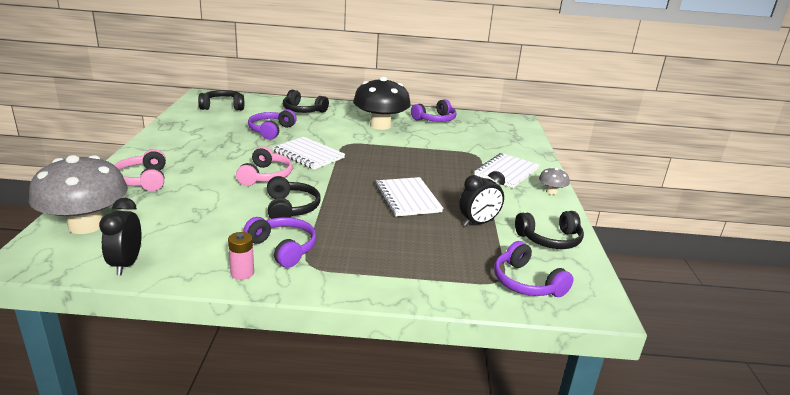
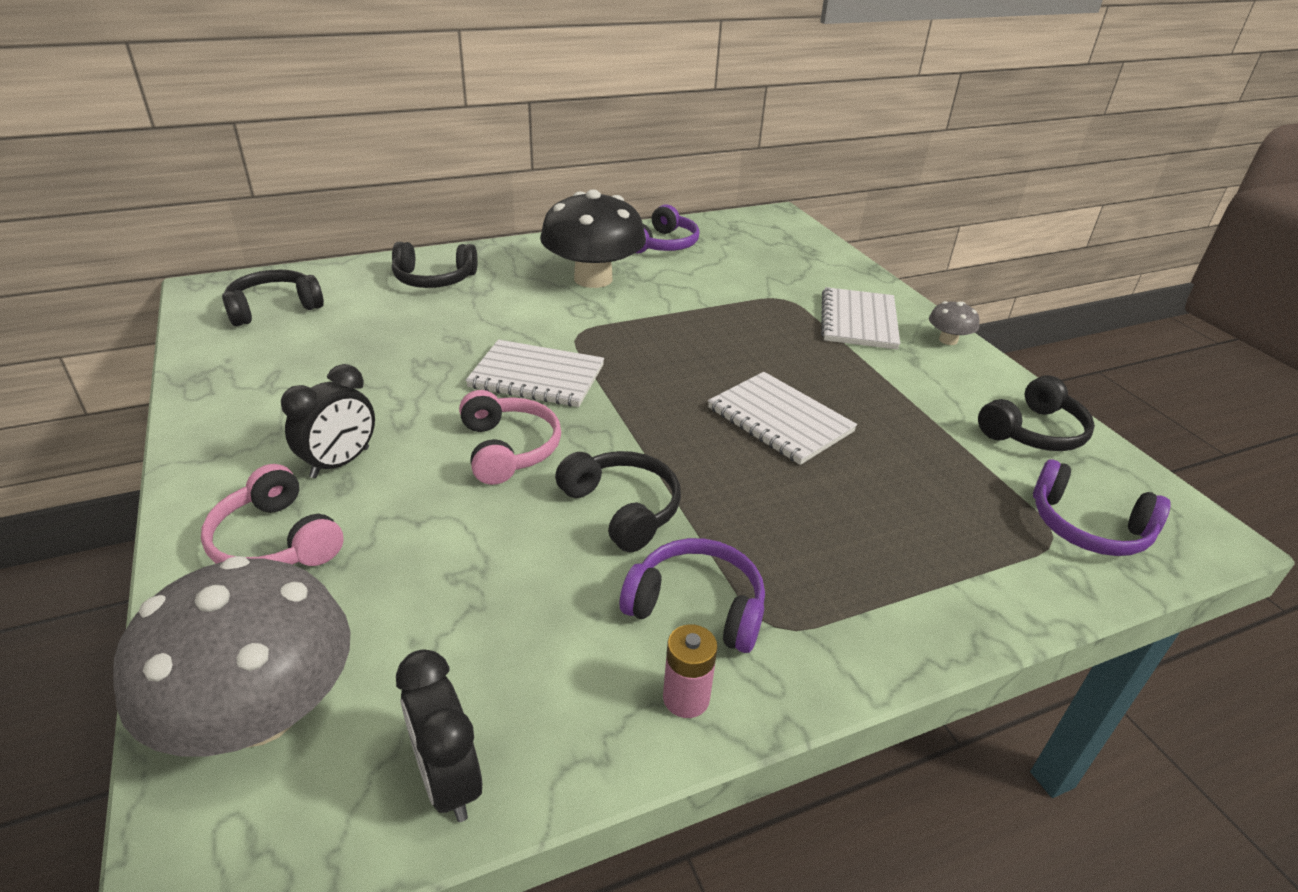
camera: 25 degrees left, 10 degrees up
purple headphones [248,109,297,140] -> none
black clock [459,171,505,226] -> black clock moved to [281,364,375,478]

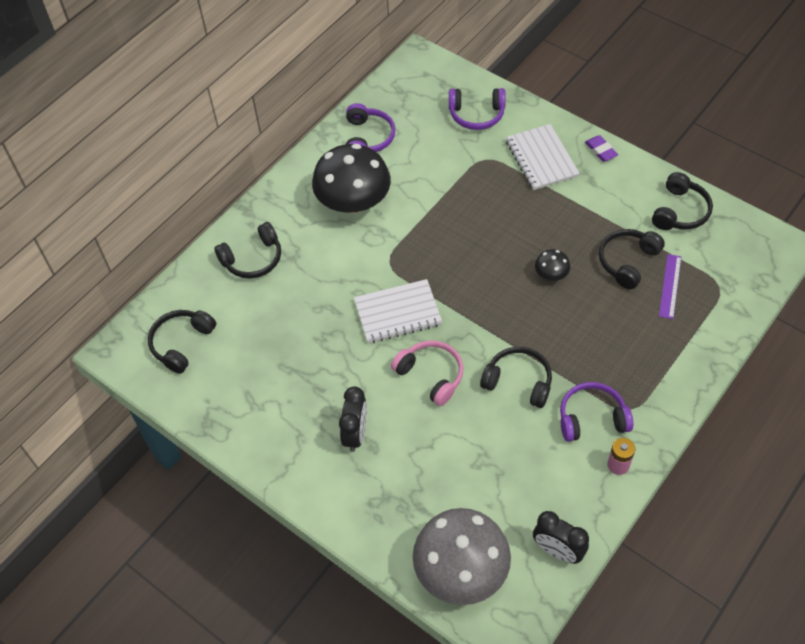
camera: 25 degrees left, 20 degrees up
pink headphones [201,464,344,566] -> none
white notebook [708,372,857,465] -> black mushroom [535,249,570,281]
grey mushroom [929,301,980,345] -> purple eraser [585,135,618,162]
purple headphones [1033,459,1170,556] -> purple headphones moved to [449,88,506,130]
none -> black headphones [599,229,665,289]
none -> purple ruler [659,254,681,319]

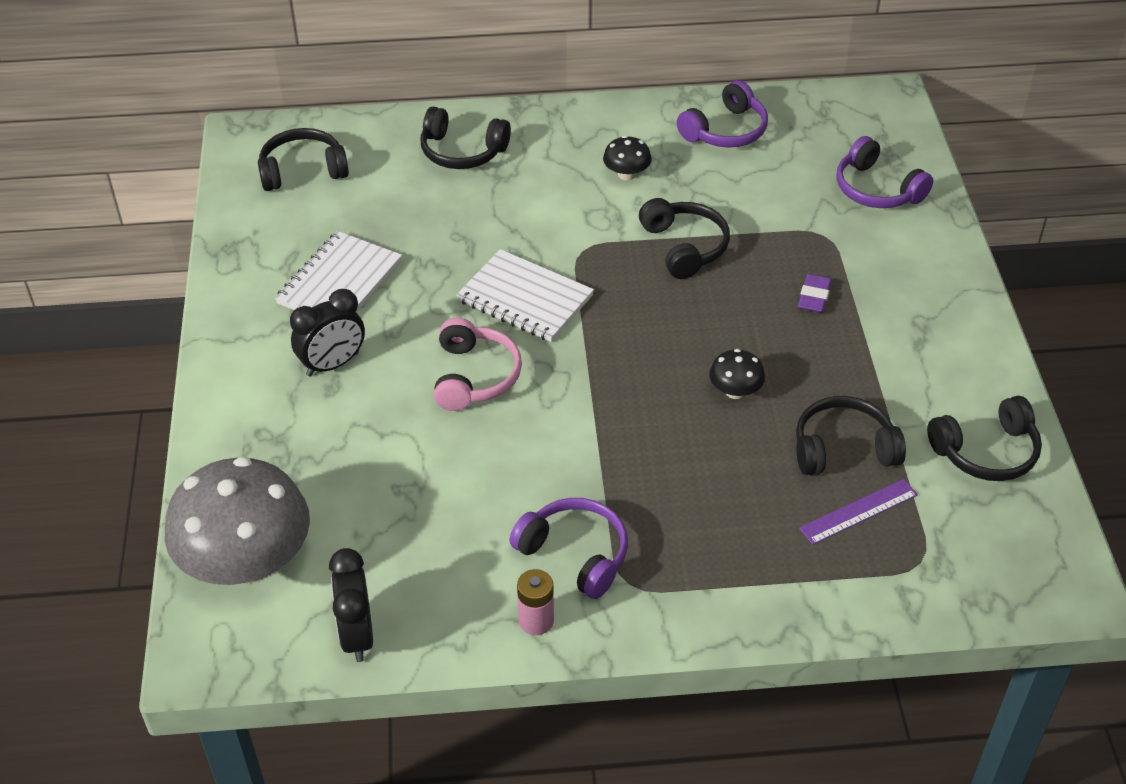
camera: 45 degrees right, 10 degrees down
black mushroom [312,144,391,214] -> black mushroom [603,136,652,181], size x0.43
black headphones [480,347,552,408] -> black headphones moved to [639,198,730,279]
white notebook [506,124,580,190] -> white notebook moved to [275,231,402,312]
purple eraser [585,135,618,162] -> purple eraser moved to [798,274,832,313]

